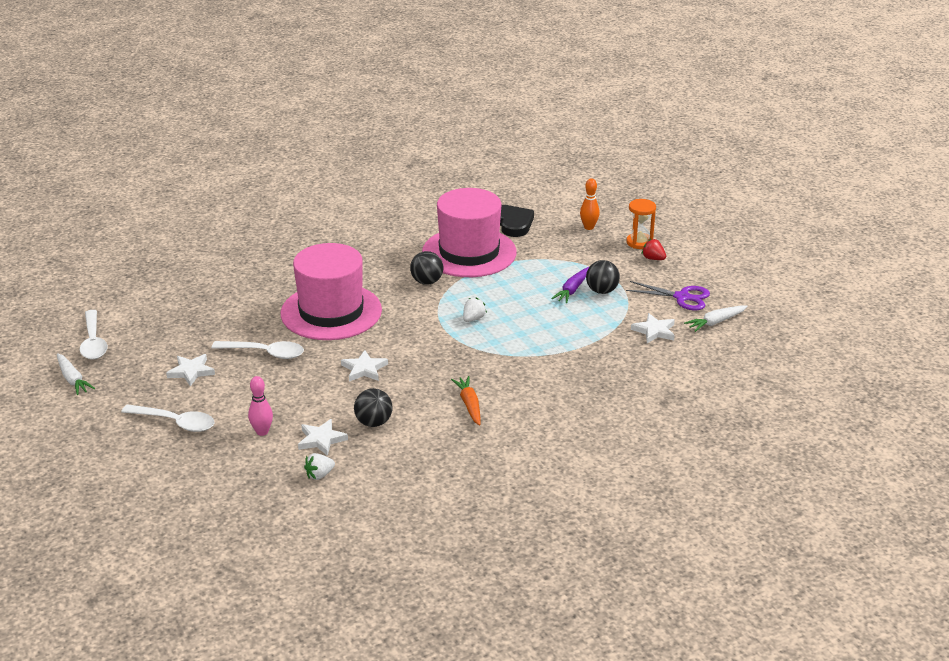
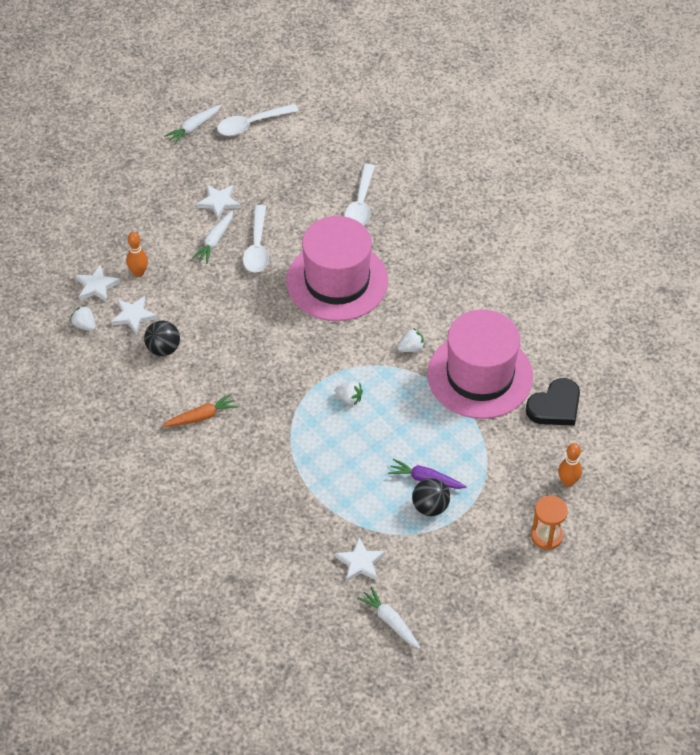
camera: 80 degrees right, 20 degrees up
white spoon [121,404,215,432] -> white spoon moved to [345,164,375,226]
pink bowling pin [248,376,273,436] -> orange bowling pin [126,232,148,277]
white star [341,350,388,382] -> white star moved to [75,265,120,302]
black ball [410,251,443,285] -> white strawberry [397,328,425,352]
purple scissors [626,281,710,310] -> none
red strawberry [642,239,666,260] -> none
none -> white carrot [192,210,233,264]

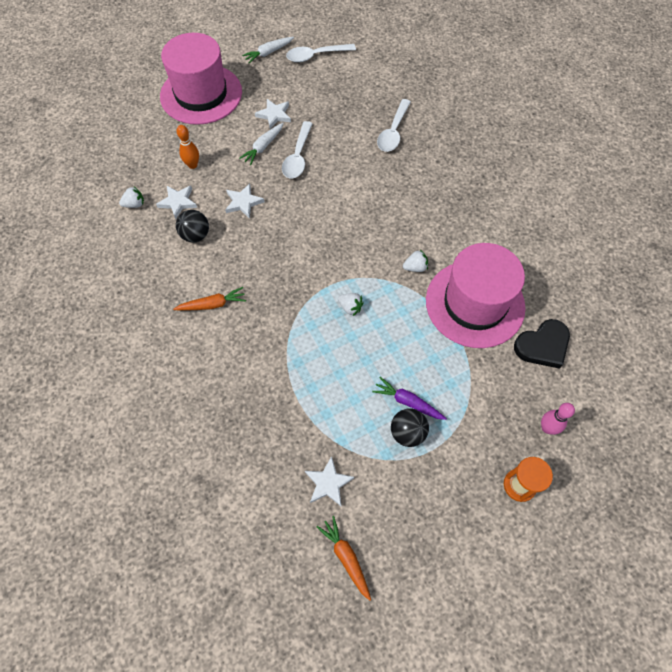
camera: 10 degrees right, 10 degrees up
white strawberry [70,305,95,331] -> white strawberry turned 105 degrees clockwise [119,187,144,208]
white star [75,265,120,302] -> white star moved to [225,183,264,219]
pink hat [286,216,388,321] -> pink hat moved to [160,33,242,125]
white carrot [357,586,421,649] -> orange carrot [317,516,371,601]
orange bowling pin [558,443,582,487] -> pink bowling pin [541,403,575,435]

